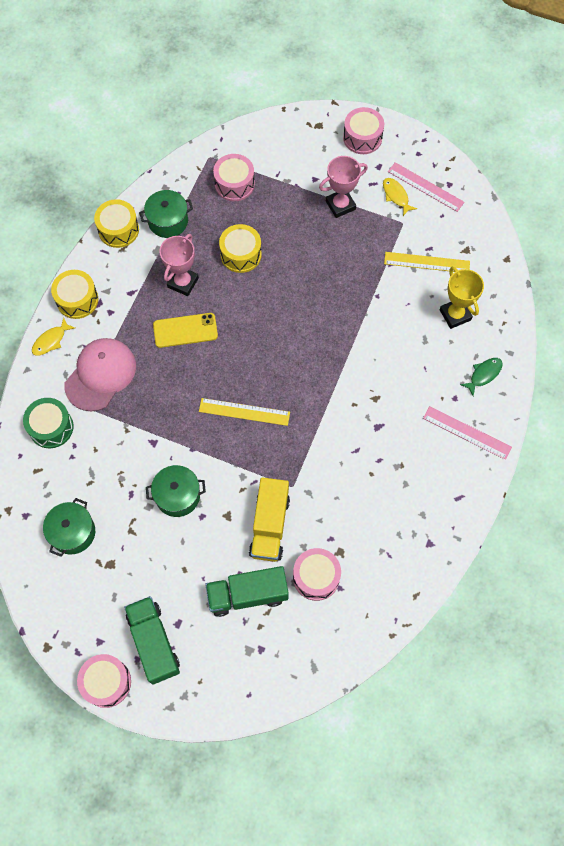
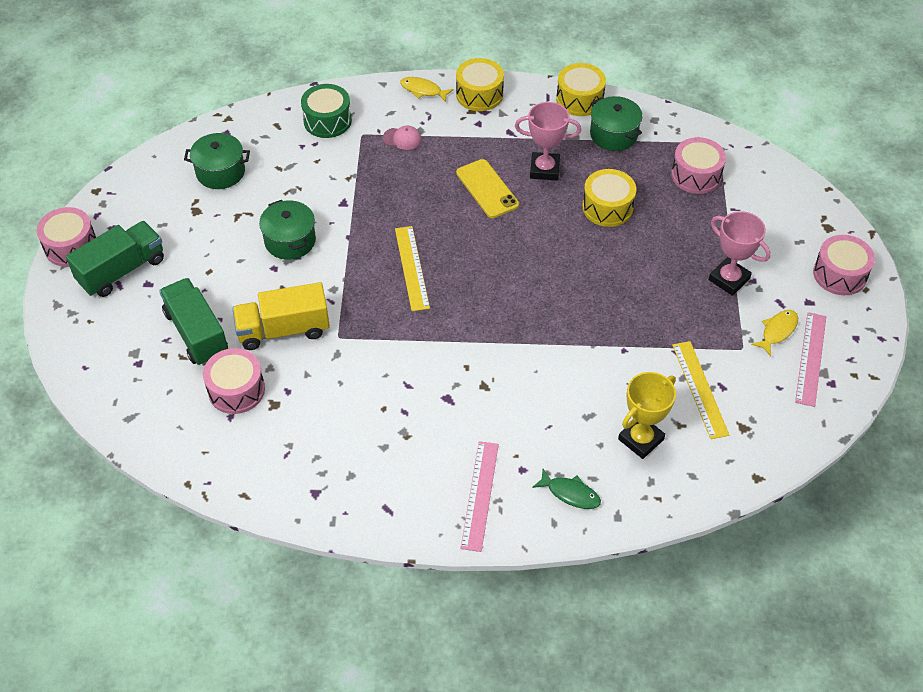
camera: 70 degrees right, 15 degrees down
pink cap [64,338,136,411] -> pink cap [383,125,421,150], size x0.43

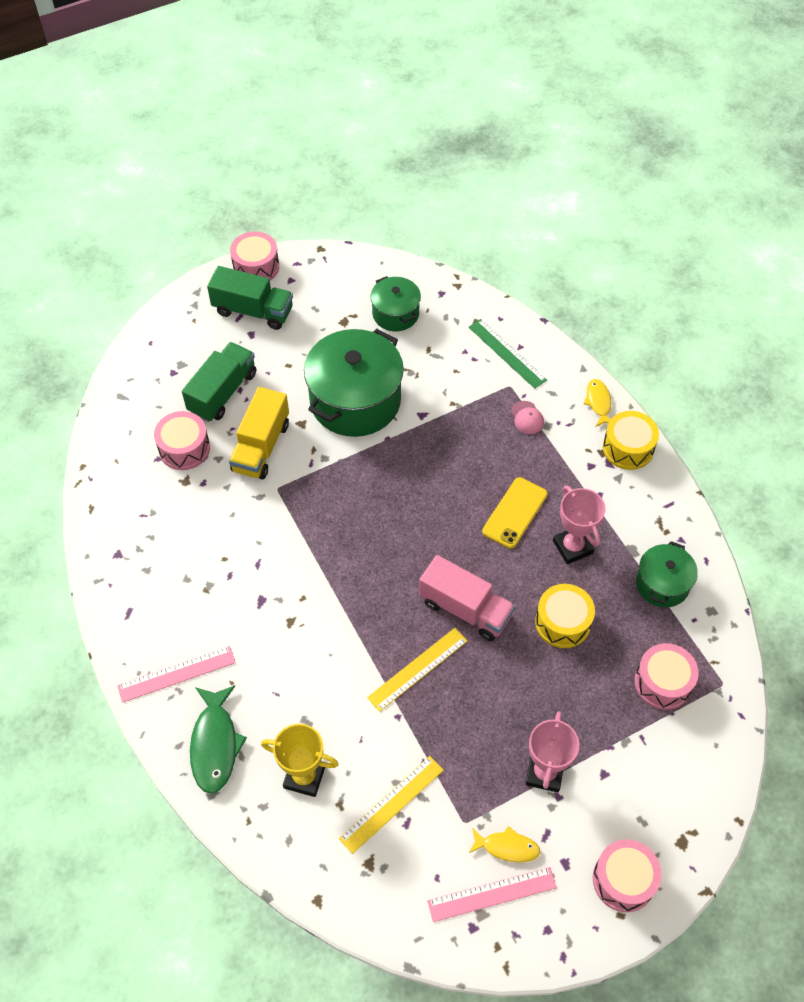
camera: 60 degrees right, 5 degrees up
yellow truck [232,282,330,350] -> yellow truck turned 120 degrees counterclockwise [229,387,289,479]
green pot [259,200,316,260] -> green pot [304,329,404,437], size x1.85
green drum [301,84,352,138] -> green ruler [469,319,547,389]
yellow ruler [395,226,430,311] -> yellow ruler moved to [367,628,468,712]
green fish [532,469,601,509] -> green fish [190,685,247,794], size x1.67
yellow drum [556,63,606,116] -> none
none -> pink truck [419,555,515,641]

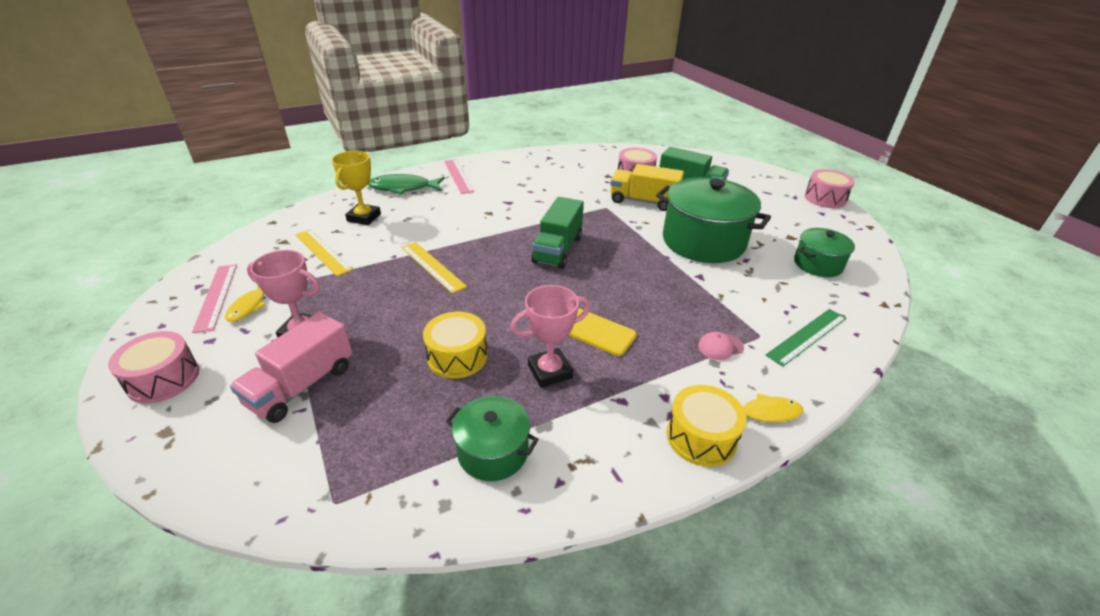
camera: 90 degrees right, 20 degrees down
green truck [207,266,293,330] -> green truck moved to [531,197,584,269]
pink truck [419,555,515,641] -> pink truck moved to [230,312,352,423]
pink drum [634,643,699,710] -> none

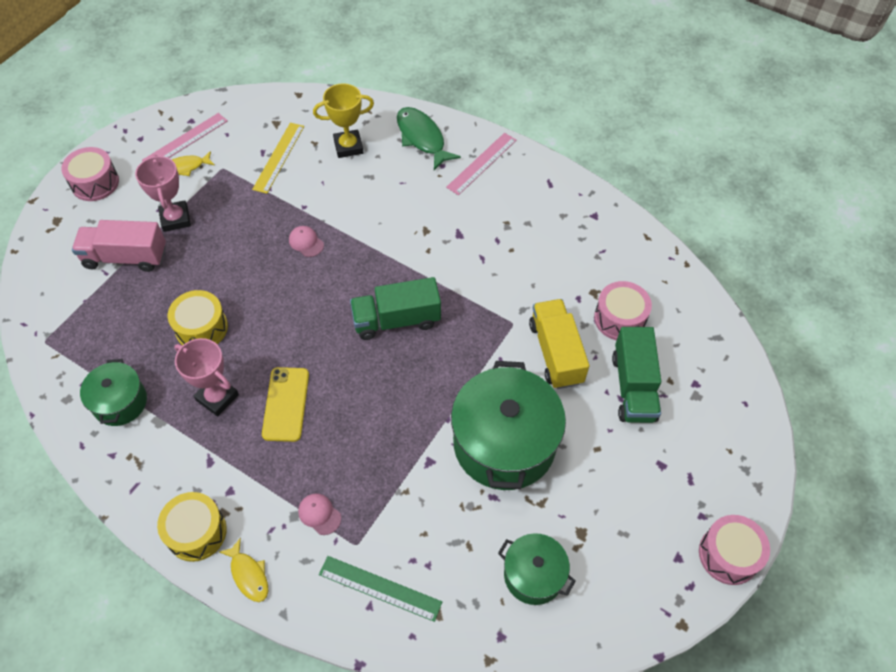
camera: 60 degrees right, 20 degrees up
yellow ruler [401,242,467,293] -> pink cap [289,226,324,257]

